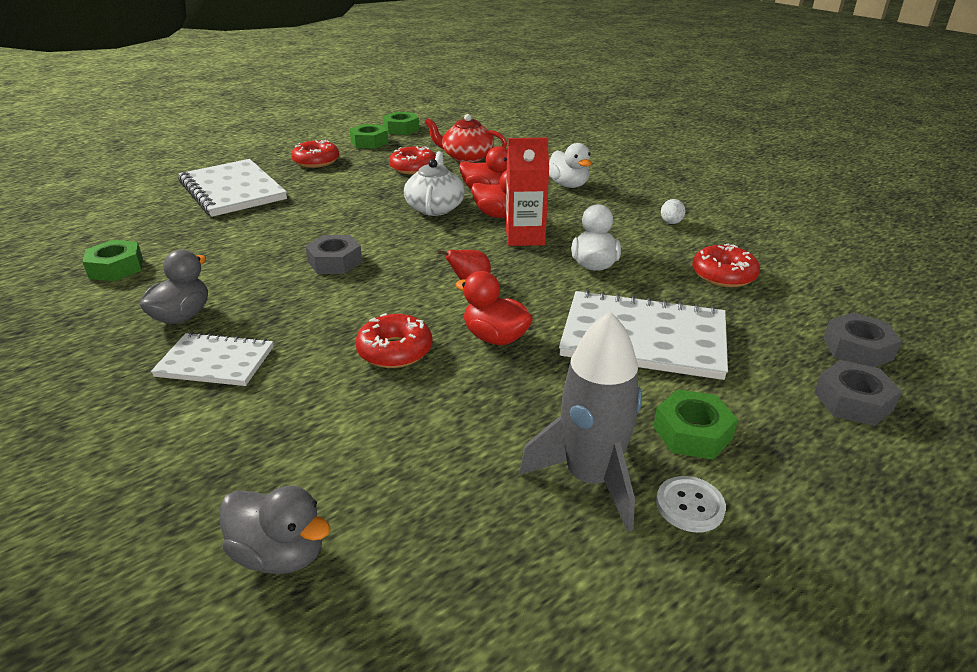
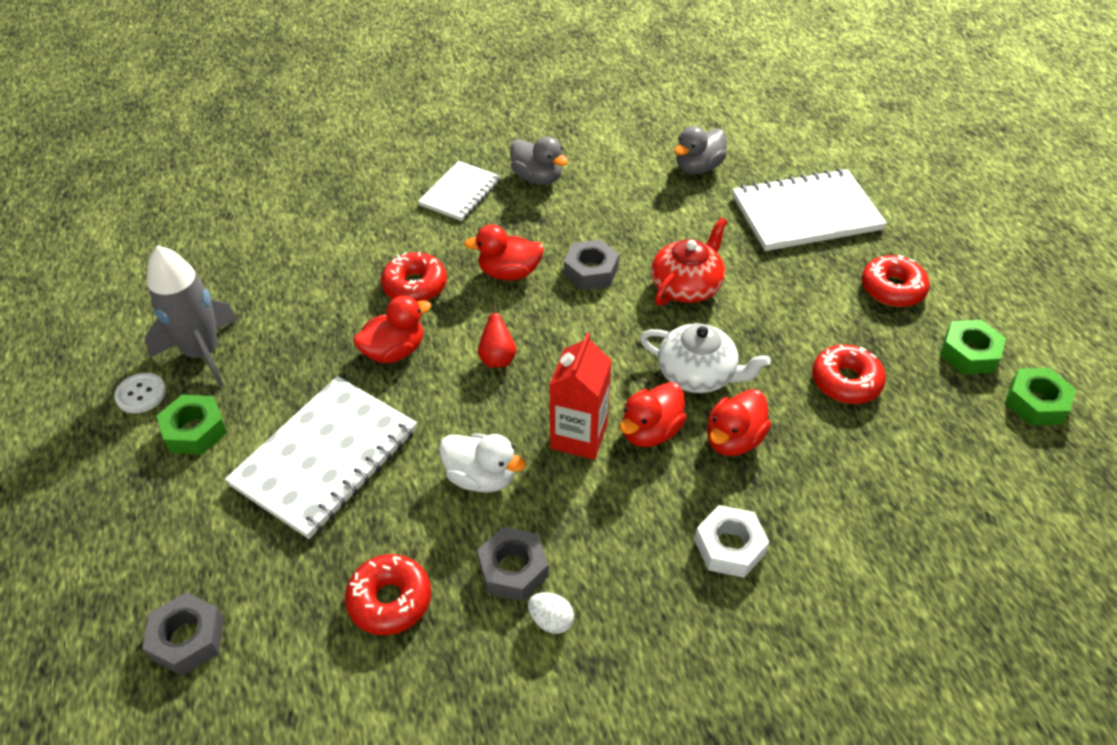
camera: 110 degrees right, 15 degrees up
green nut [82,240,143,281] -> none
grey duck [219,486,331,574] -> grey duck moved to [674,126,727,174]
red teapot [425,114,507,163] -> red teapot moved to [651,218,727,306]
white duck [549,143,592,188] -> white nut [695,505,769,578]
grey nut [814,360,902,426] -> grey nut moved to [477,527,549,601]
none -> red duck [464,224,544,280]

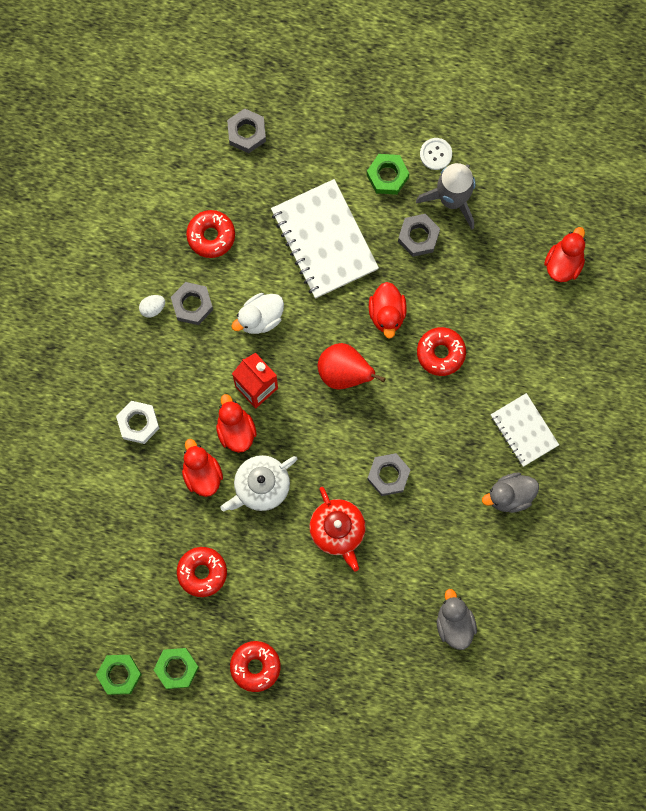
camera: 120 degrees right, 30 degrees up
red duck [464,224,544,280] -> red duck moved to [544,227,585,282]
red pear [478,302,516,368] -> red pear [318,343,386,390], size x1.71
white notebook [732,169,887,251] -> none
none -> grey nut [398,214,440,257]

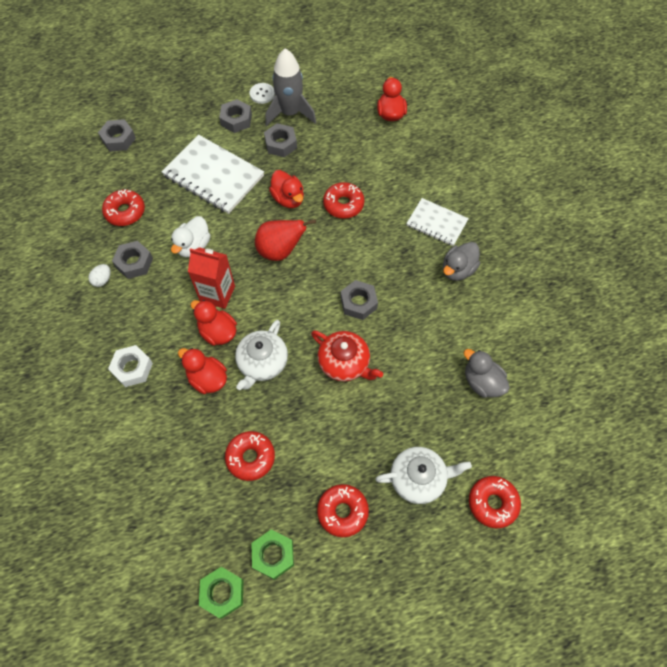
camera: 30 degrees left, 15 degrees down
green nut [367,154,409,195] -> grey nut [219,99,252,133]
none -> white teapot [375,447,472,504]
none -> red donut [469,476,521,528]

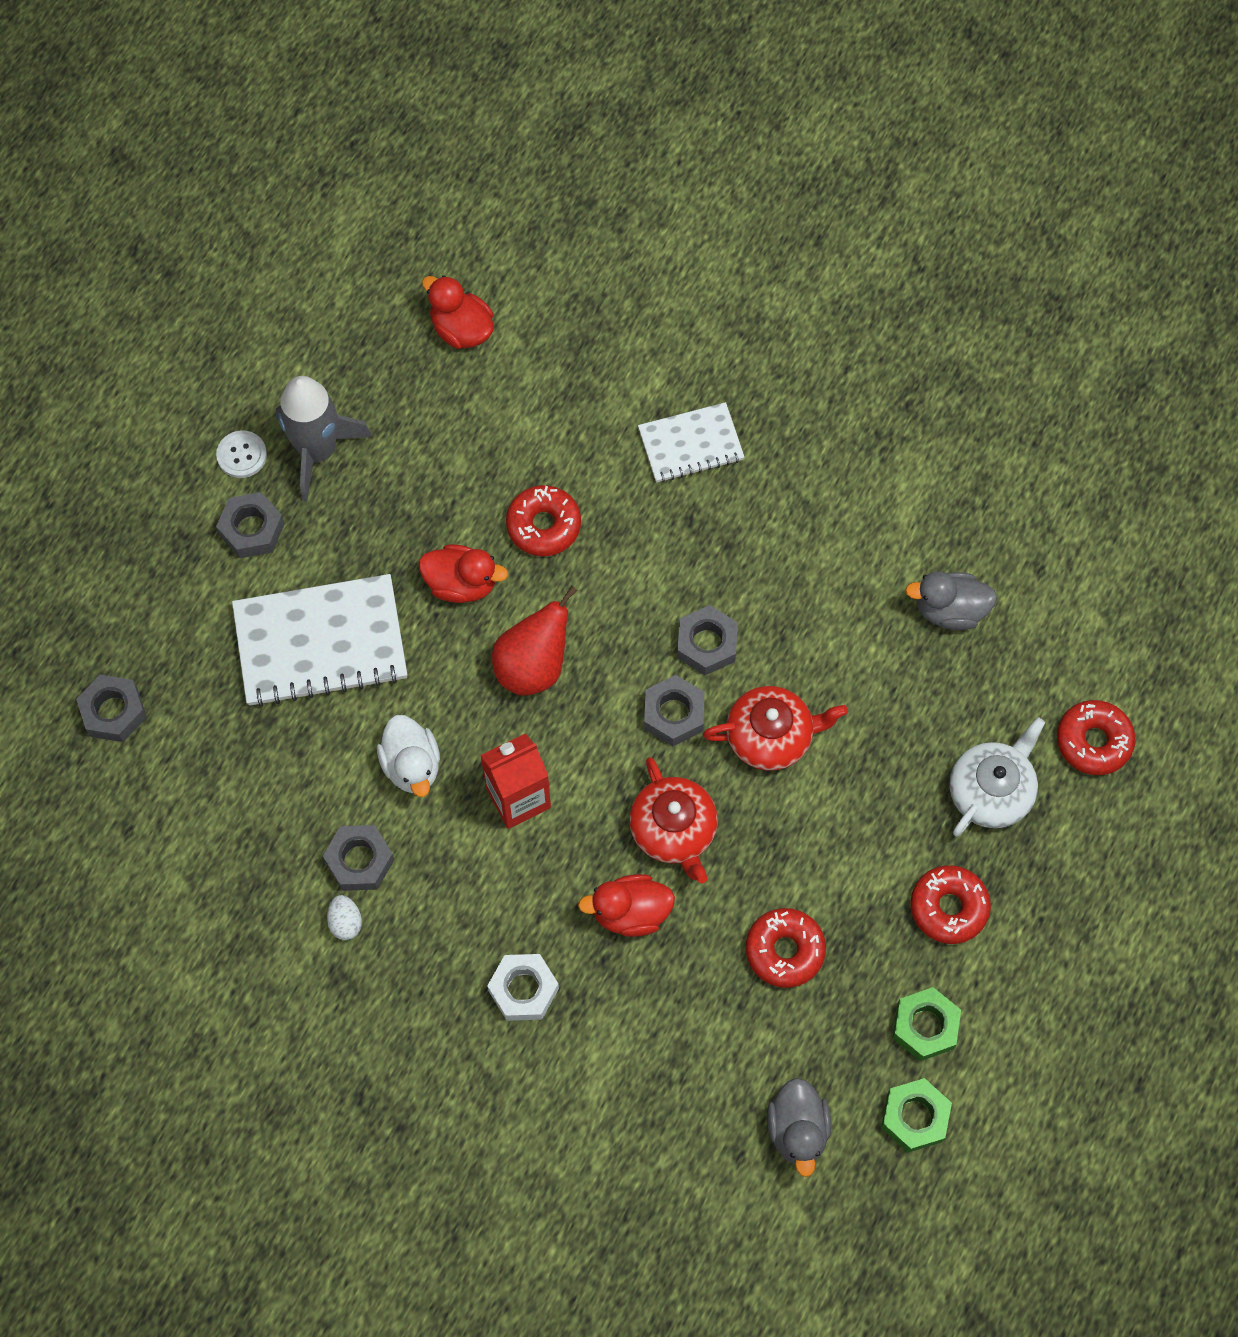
camera: 45 degrees left, 5 degrees up
red donut [102,189,145,226] -> none
red duck [191,300,237,346] -> none
white teapot [235,320,288,390] -> red teapot [629,757,718,883]
grey nut [264,123,297,157] -> grey nut moved to [644,675,704,746]
grey duck [443,242,480,281] -> grey duck moved to [767,1078,831,1177]

